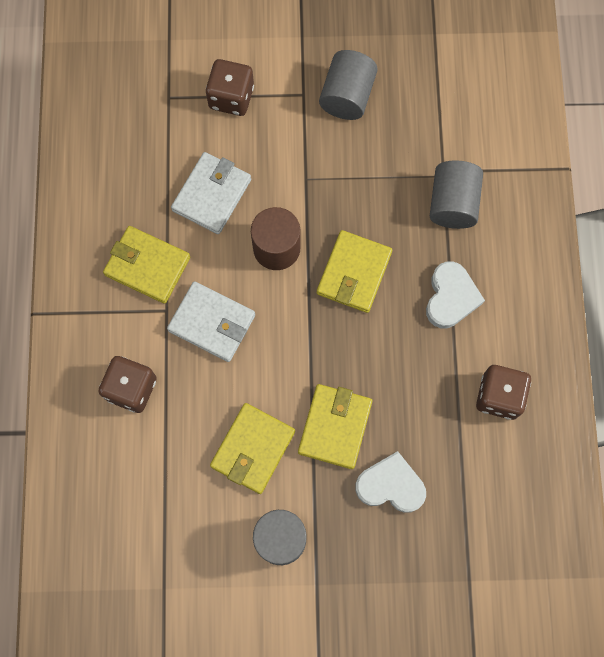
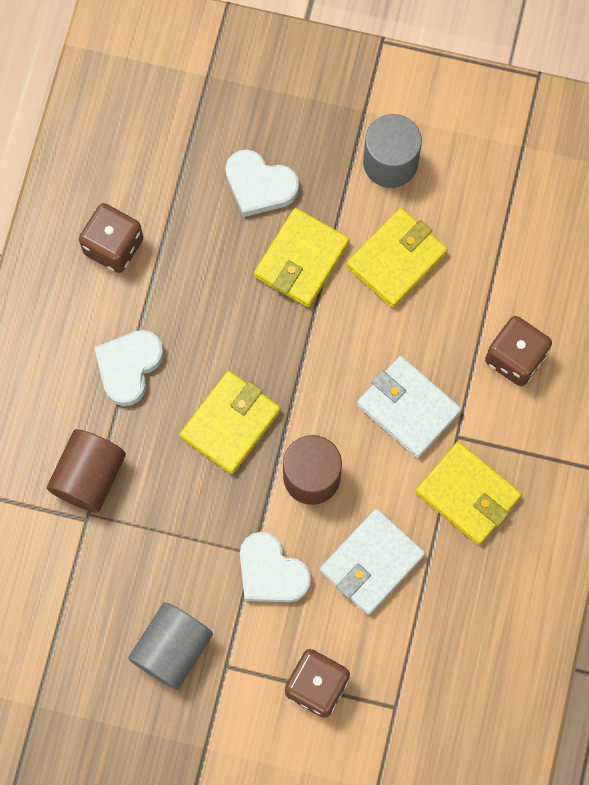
camera: 165 degrees left, 0 degrees up
grey cylinder [430,160,483,229] -> brown cylinder [47,429,126,512]
none -> white heart [240,532,311,602]

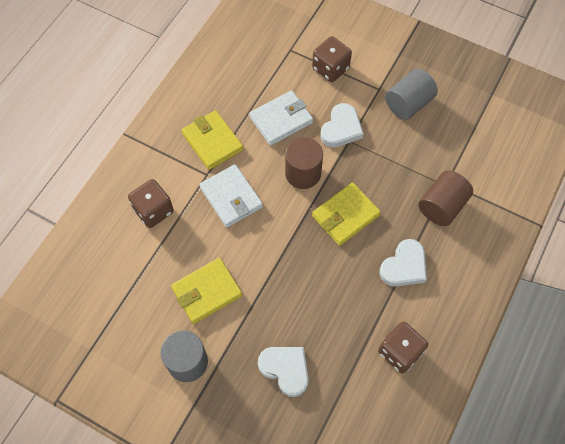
camera: 165 degrees left, 10 degrees down
white heart [240,532,311,602] -> white heart turned 60 degrees clockwise [320,103,364,148]
yellow wallet [254,208,350,307] -> none

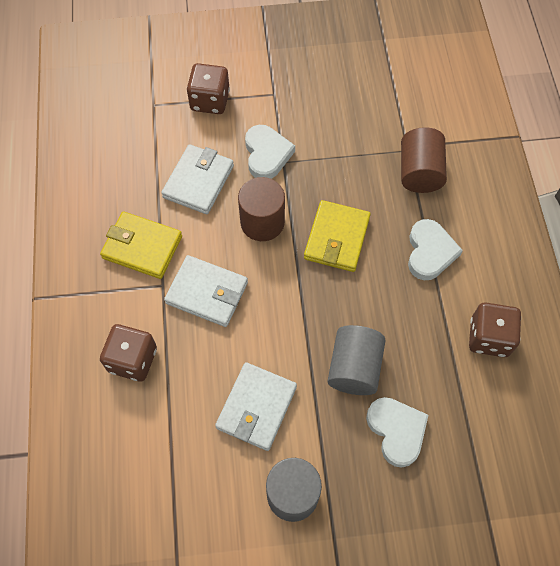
camera: 35 degrees left, 0 degrees up
yellow wallet [171,258,242,324] -> white wallet [215,362,297,451]
white heart [258,347,309,397] -> white heart turned 60 degrees clockwise [366,397,428,468]
grey cylinder [385,68,438,120] -> grey cylinder moved to [327,325,386,395]

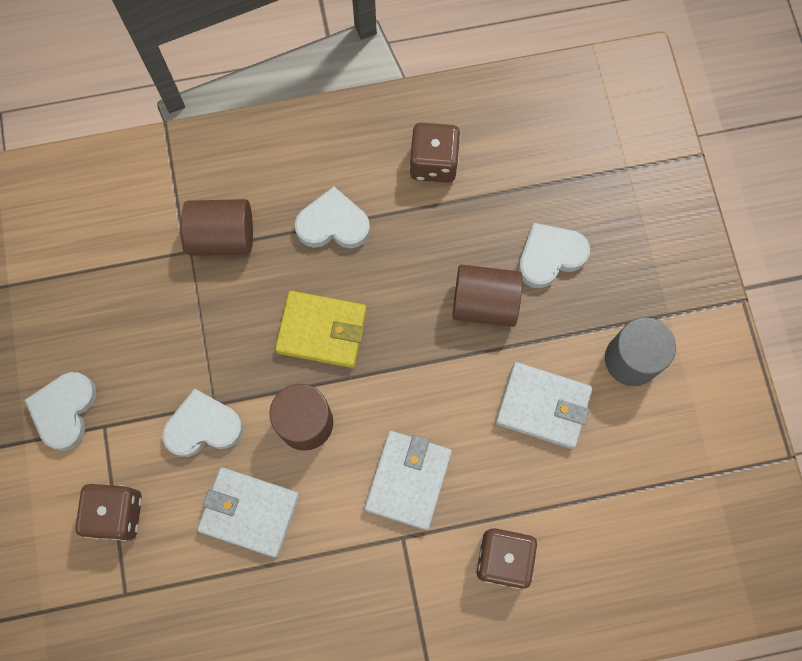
camera: 95 degrees left, 10 degrees up
yellow wallet [100,211,182,279] -> none
grey cylinder [327,325,386,395] -> brown cylinder [453,265,523,327]
none -> white heart [24,372,97,451]

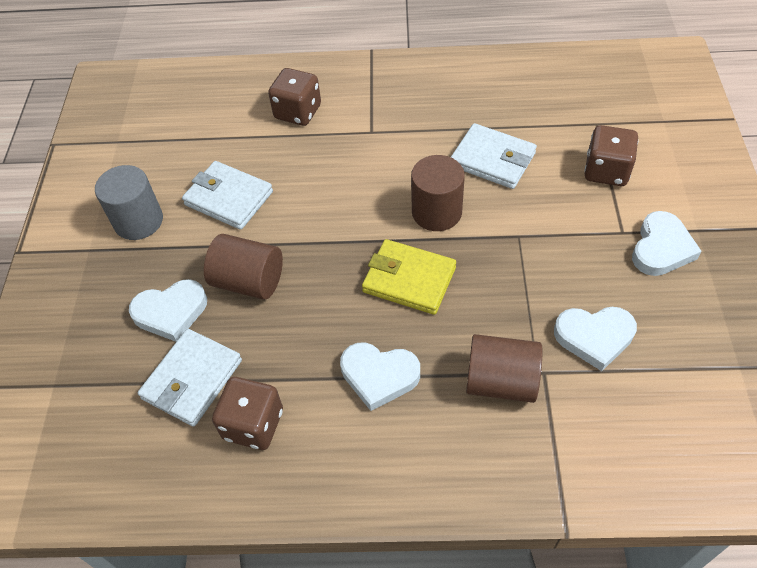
camera: 165 degrees left, 20 degrees down
white heart [162,388,243,457] -> white heart moved to [554,307,637,371]
white wallet [364,431,452,530] -> white wallet moved to [138,329,242,427]

